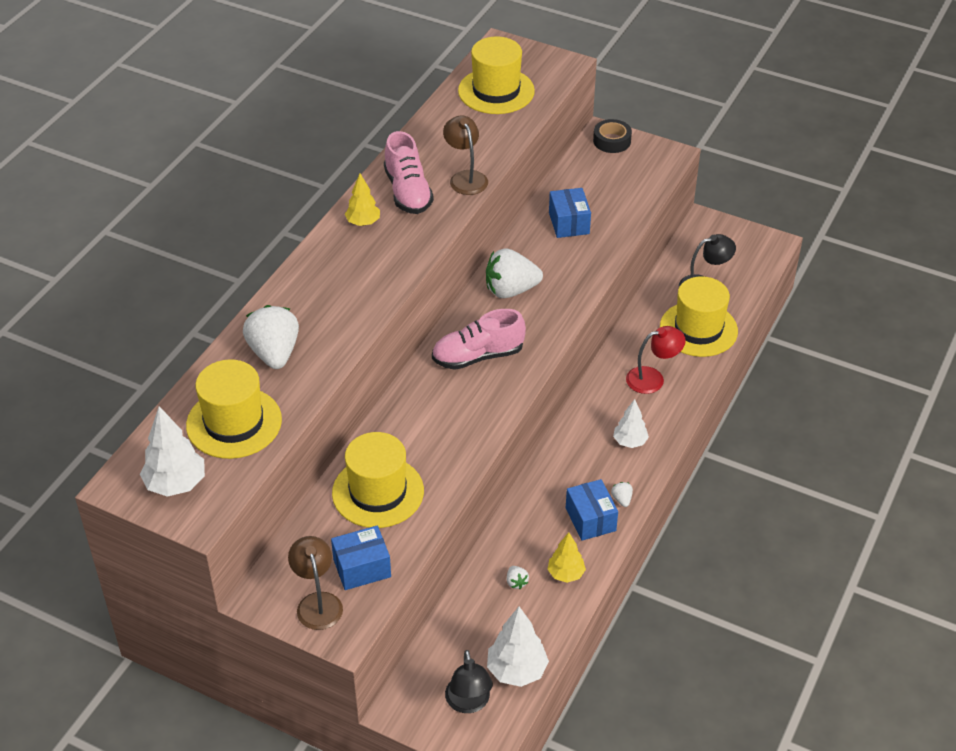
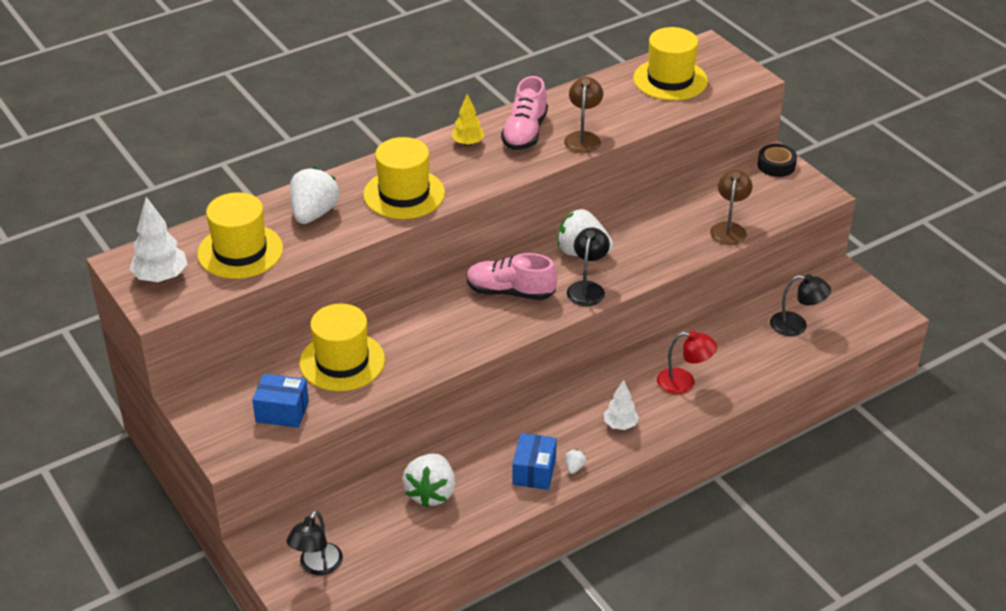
camera: 30 degrees right, 5 degrees down
brown lamp [288,536,343,630] -> brown lamp moved to [710,170,752,245]
white tree [487,606,549,687] -> none
white strawberry [507,566,529,589] -> white strawberry [403,454,455,508], size x2.40
yellow tree [547,532,586,583] -> none
blue box [549,188,591,238] -> none
yellow hat [660,276,738,357] -> yellow hat moved to [363,137,445,219]
none -> black lamp [567,227,610,306]

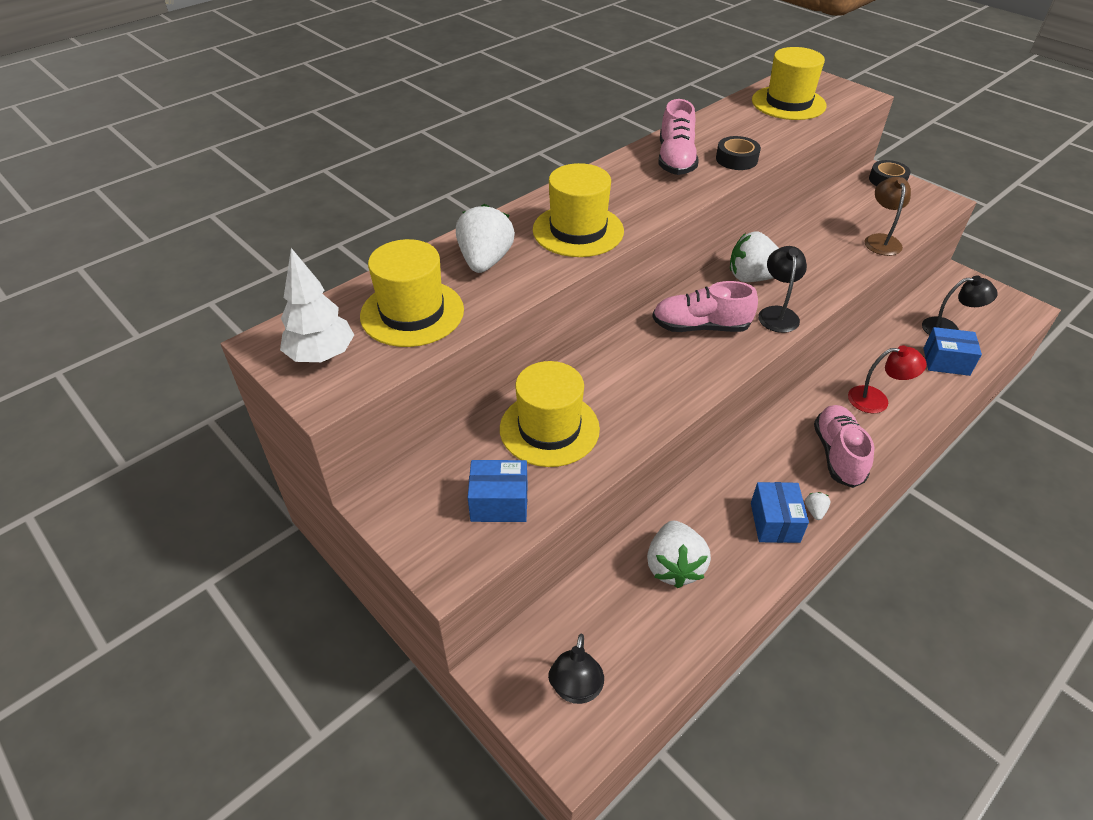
camera: 10 degrees left, 5 degrees up
yellow tree [451,94,485,146] -> none
brown lamp [564,77,603,153] -> black tape [716,136,761,170]
white tree [604,380,639,430] -> pink shoe [814,405,874,488]
none -> blue box [923,327,982,376]

